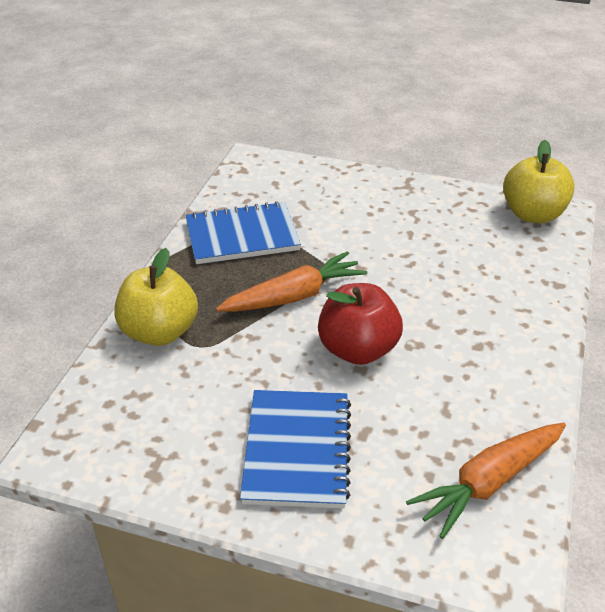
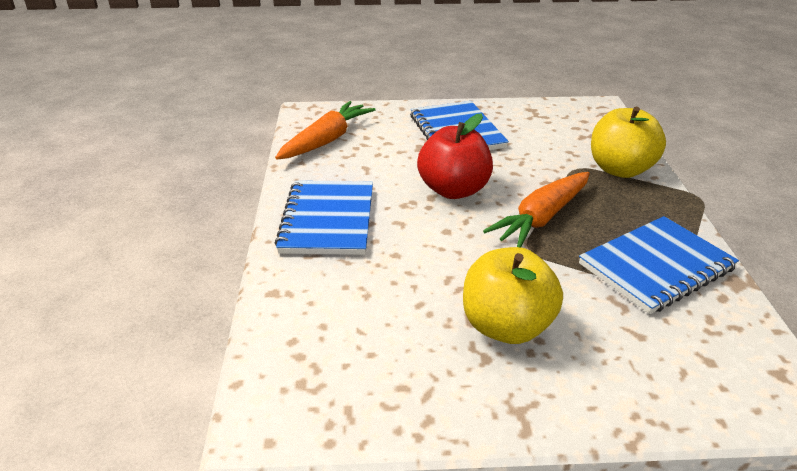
camera: 160 degrees right, 5 degrees down
yellow apple [503,140,575,223] -> yellow apple moved to [463,247,563,344]
none -> blue notebook [275,181,373,255]

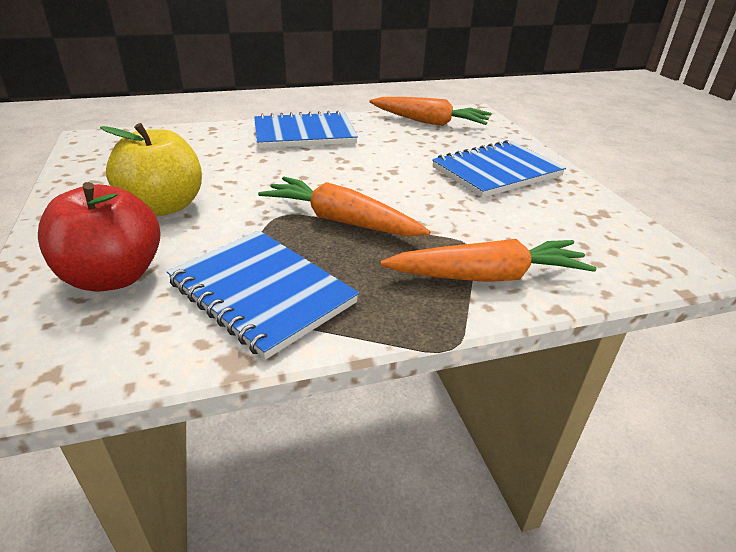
camera: 75 degrees right, 0 degrees up
red apple [417,113,493,199] -> red apple moved to [38,182,161,292]
yellow apple [591,107,666,178] -> orange carrot [380,239,597,282]

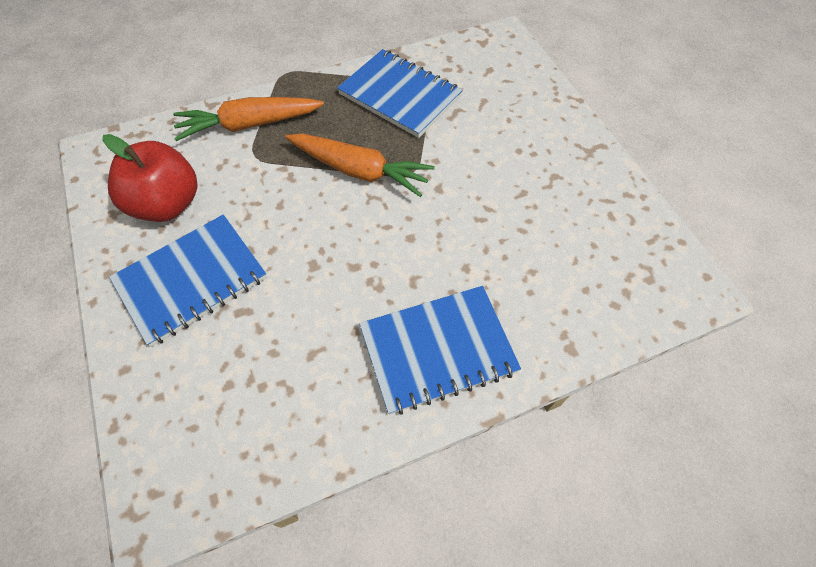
camera: 175 degrees right, 25 degrees up
red apple [38,182,161,292] -> red apple moved to [102,134,198,222]
yellow apple [100,123,202,216] -> none
orange carrot [369,97,492,126] -> none

